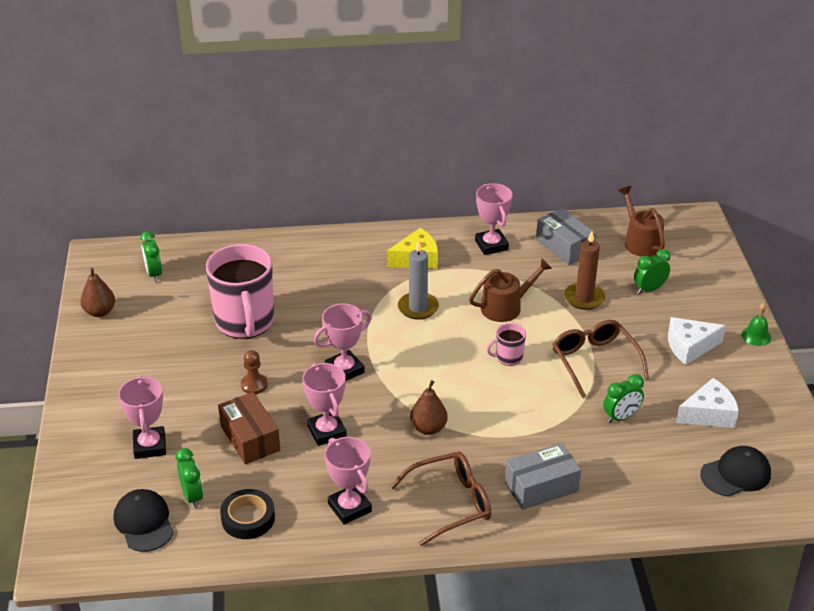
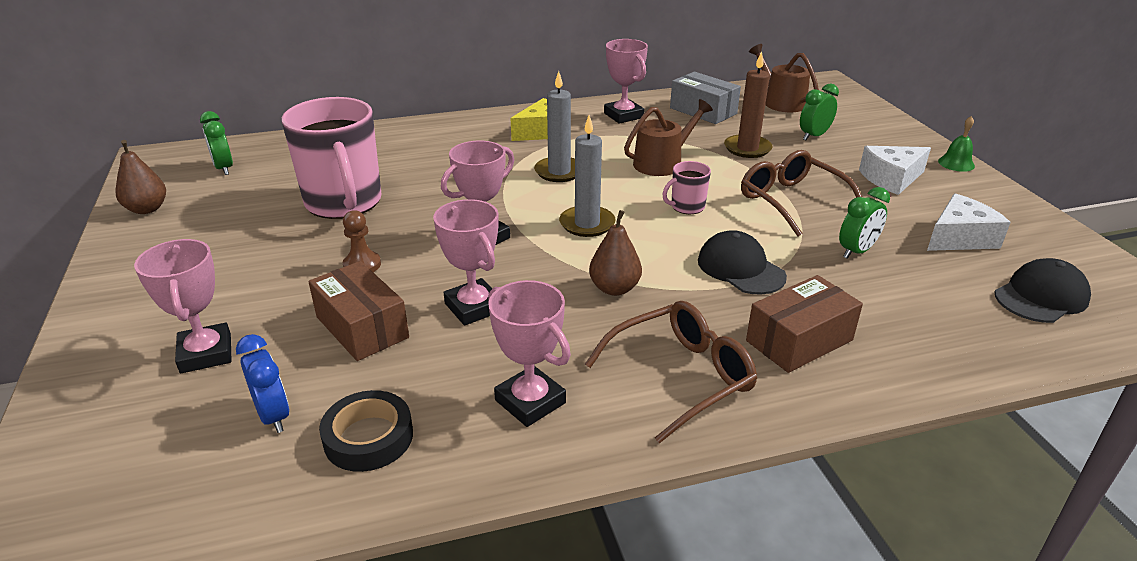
camera: 10 degrees left, 5 degrees down
black cap [114,489,174,552] -> black cap moved to [698,230,787,295]
green clock [176,448,203,508] -> blue clock [236,334,289,433]
grey box [505,443,581,510] -> brown box [746,275,863,373]
none -> grey candle [559,115,616,237]

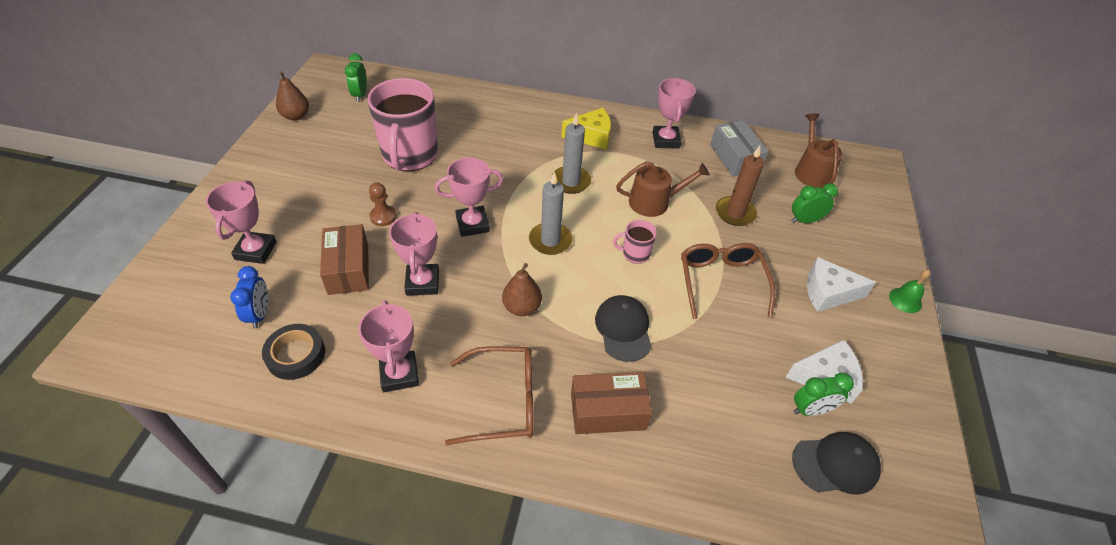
camera: 25 degrees right, 15 degrees up
green clock [839,187,890,259] -> green clock moved to [794,373,854,416]

